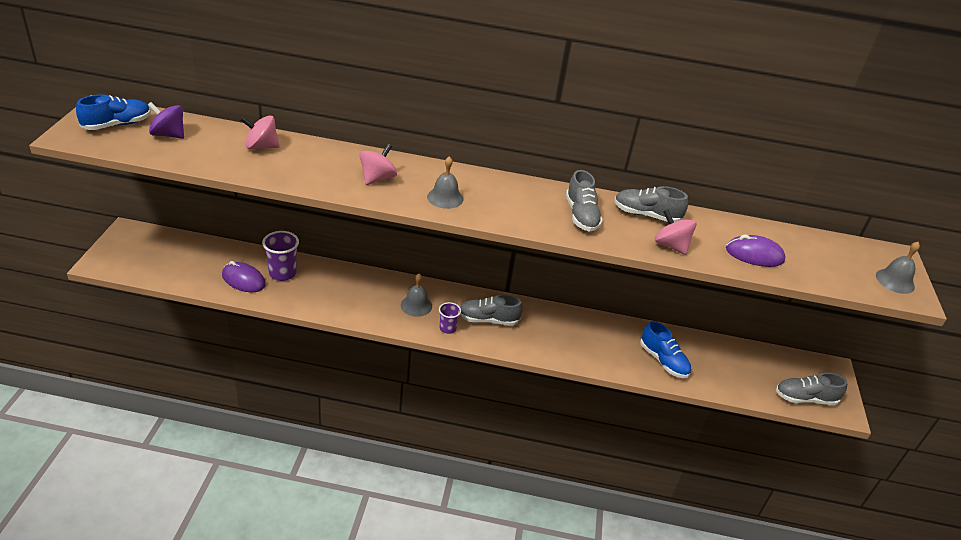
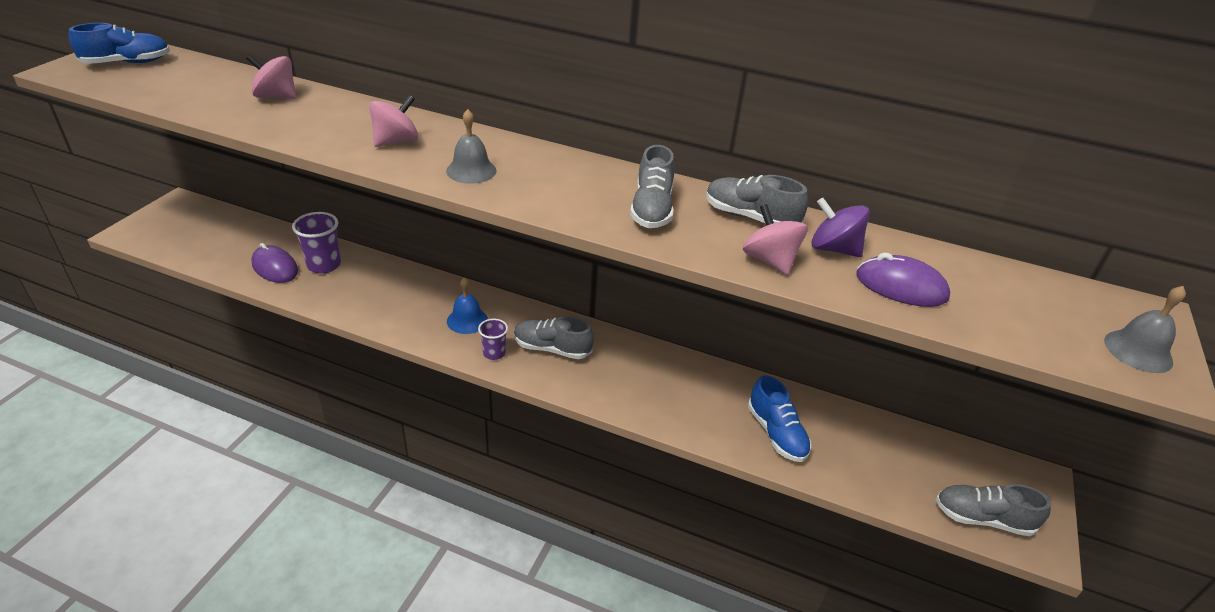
camera: 15 degrees right, 0 degrees up
purple spinning top [148,102,184,139] -> purple spinning top moved to [811,198,870,257]
grey bell [401,274,432,317] -> blue bell [447,278,488,334]

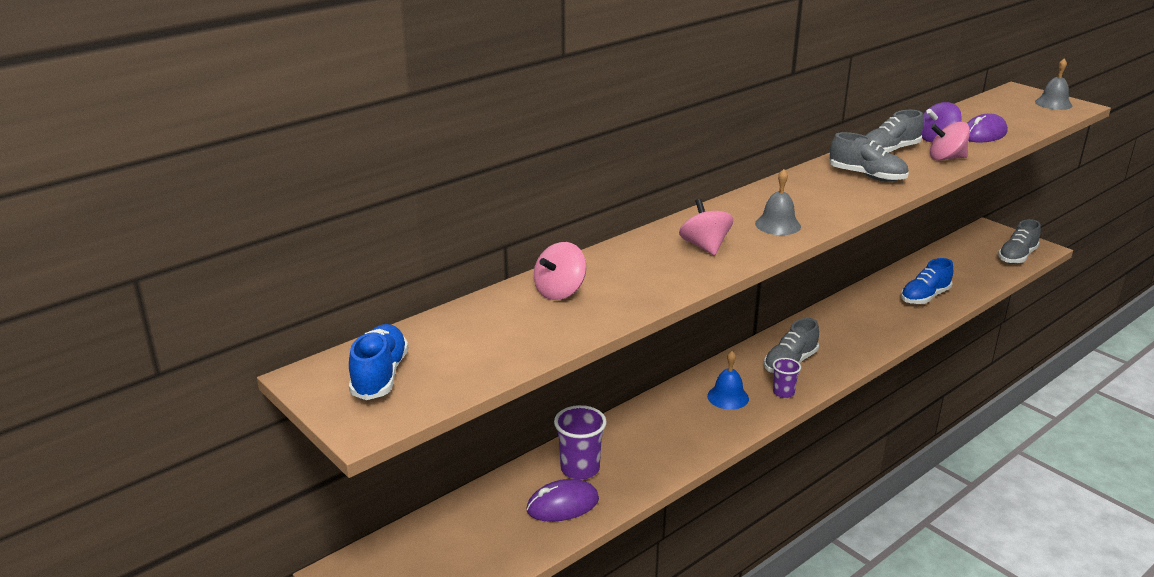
camera: 60 degrees left, 10 degrees down
blue shoe [748,375,811,462] -> blue shoe turned 135 degrees clockwise [901,258,953,304]

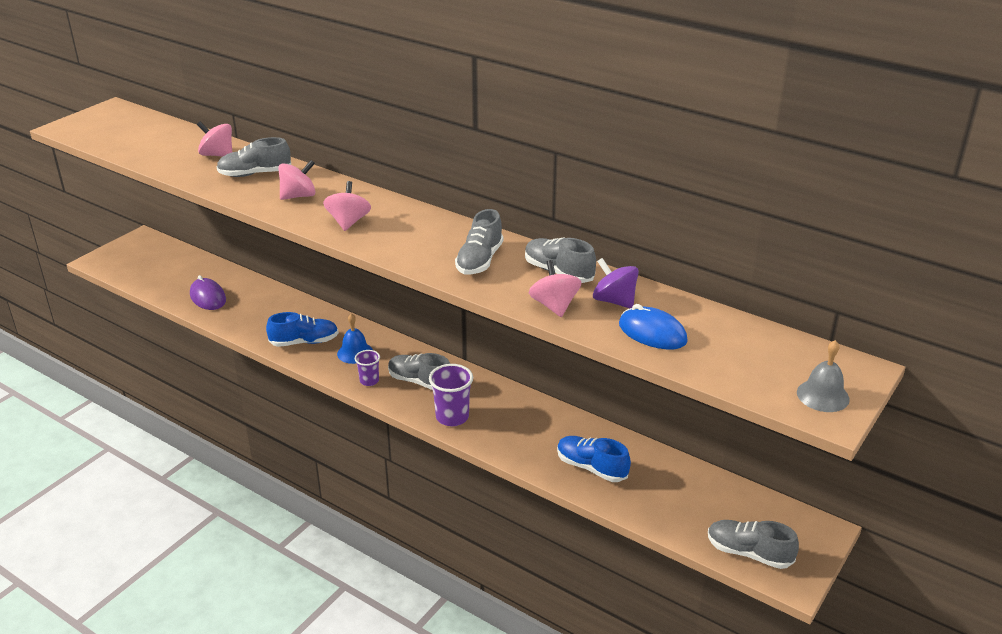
camera: 75 degrees right, 5 degrees up
blue shoe [349,324,408,400] -> blue shoe moved to [266,312,339,347]
purple cup [554,405,607,480] -> purple cup moved to [429,364,473,426]
grey bell [755,169,801,235] -> pink spinning top [323,181,371,231]
purple mouse [967,114,1008,142] -> blue mouse [619,304,688,349]
none -> grey shoe [216,137,291,177]

